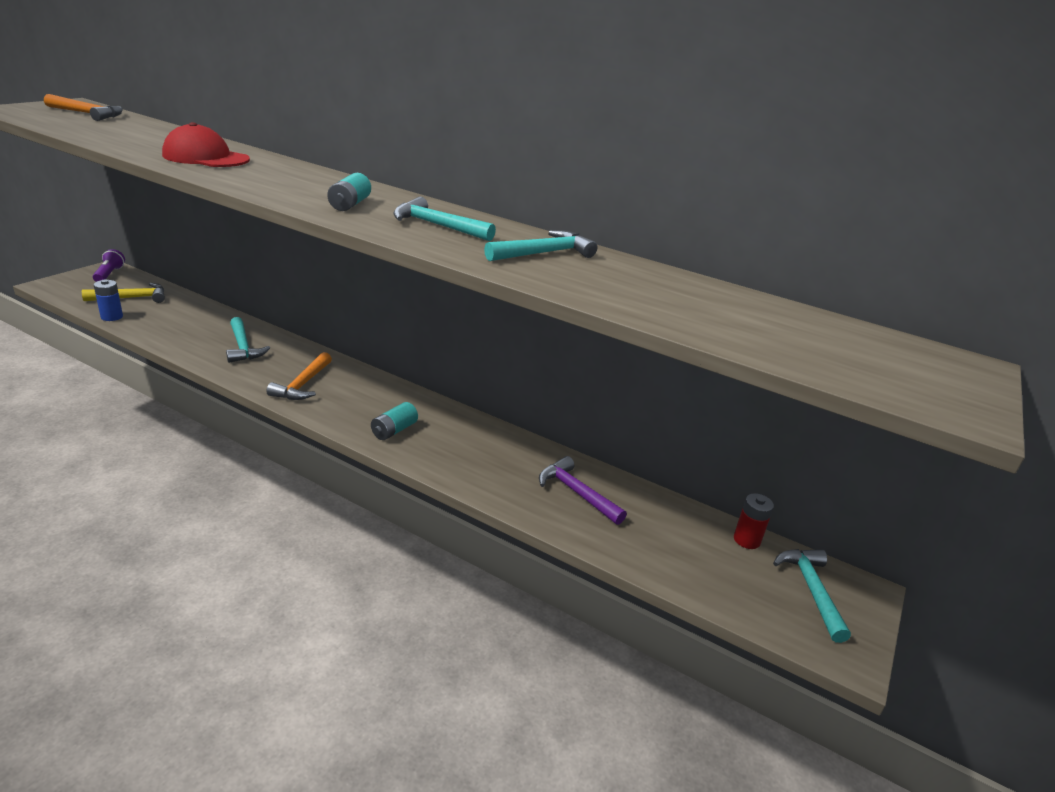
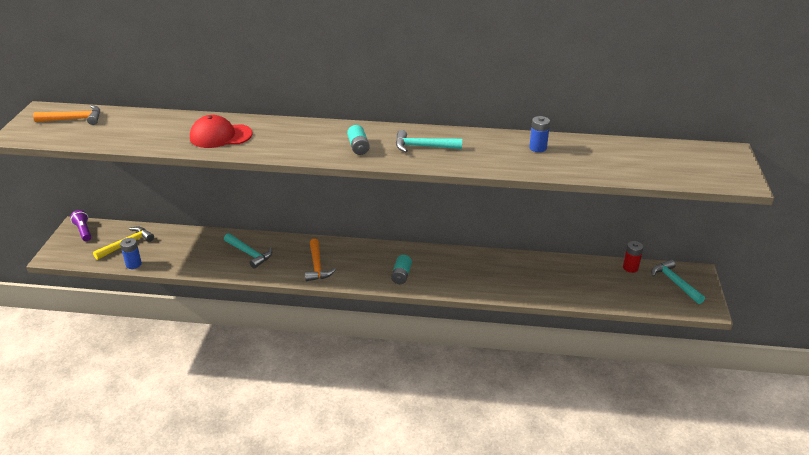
camera: 20 degrees left, 5 degrees up
turquoise hammer [484,230,597,261] -> none
purple hammer [539,456,627,525] -> none
none -> blue battery [529,116,550,152]

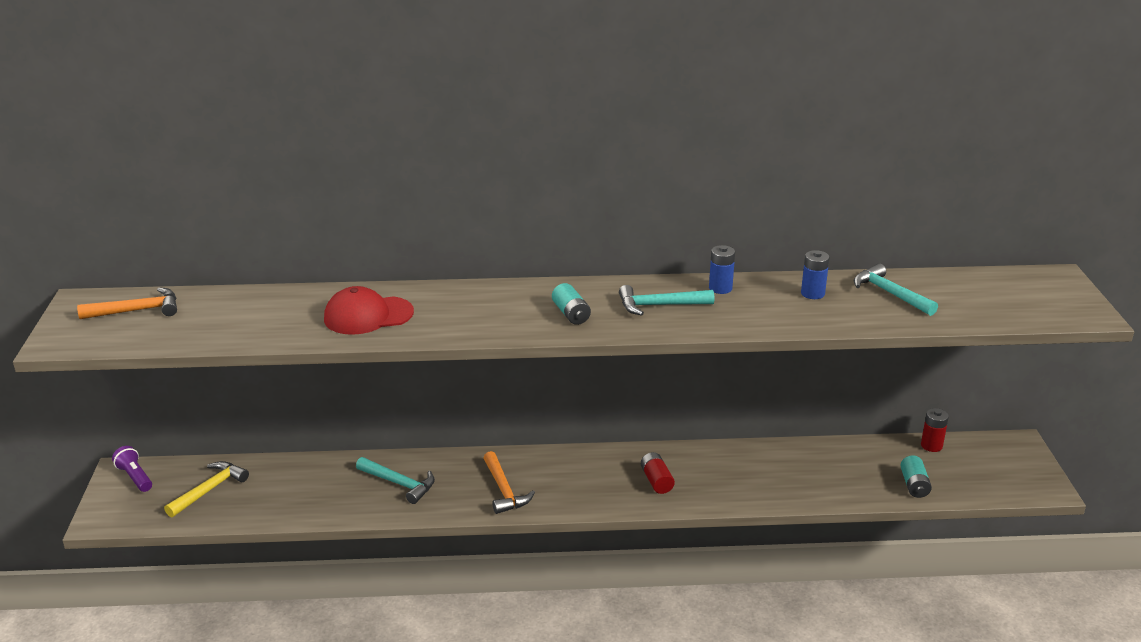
camera: 10 degrees left, 5 degrees down
blue battery [120,238,142,269] -> blue battery moved to [709,245,735,294]
turquoise battery [391,255,412,284] -> turquoise battery moved to [900,455,932,498]
turquoise hammer [651,259,705,304] -> turquoise hammer moved to [854,263,938,316]
none -> red battery [641,452,675,494]

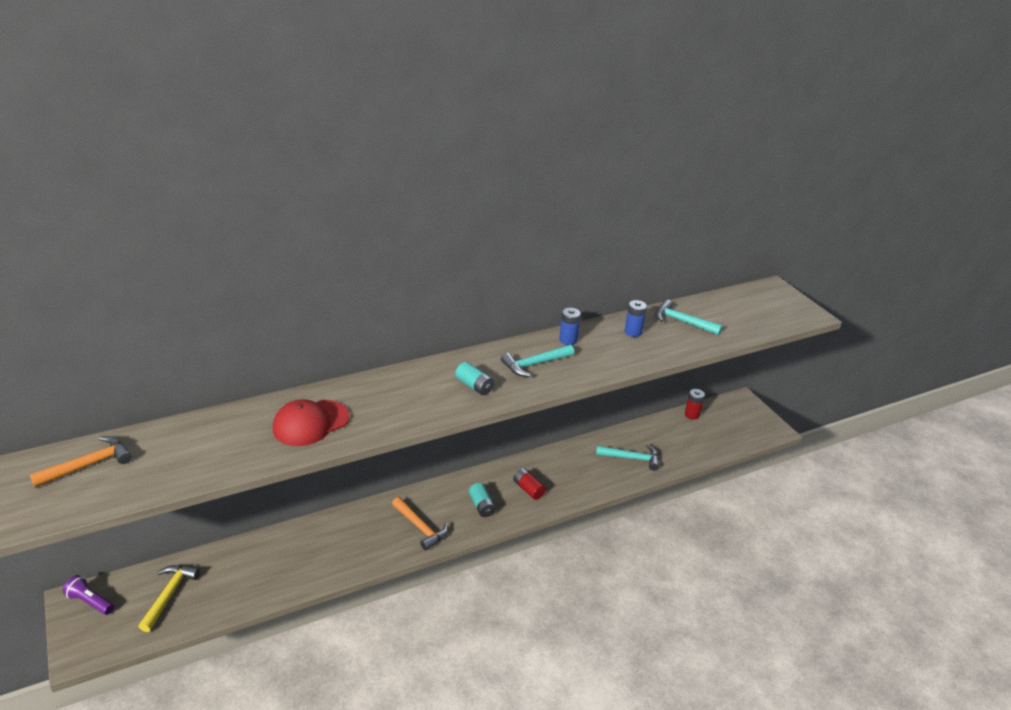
camera: 25 degrees left, 5 degrees up
turquoise hammer [356,457,435,504] -> turquoise hammer moved to [596,444,659,471]
turquoise battery [900,455,932,498] -> turquoise battery moved to [469,483,496,517]

